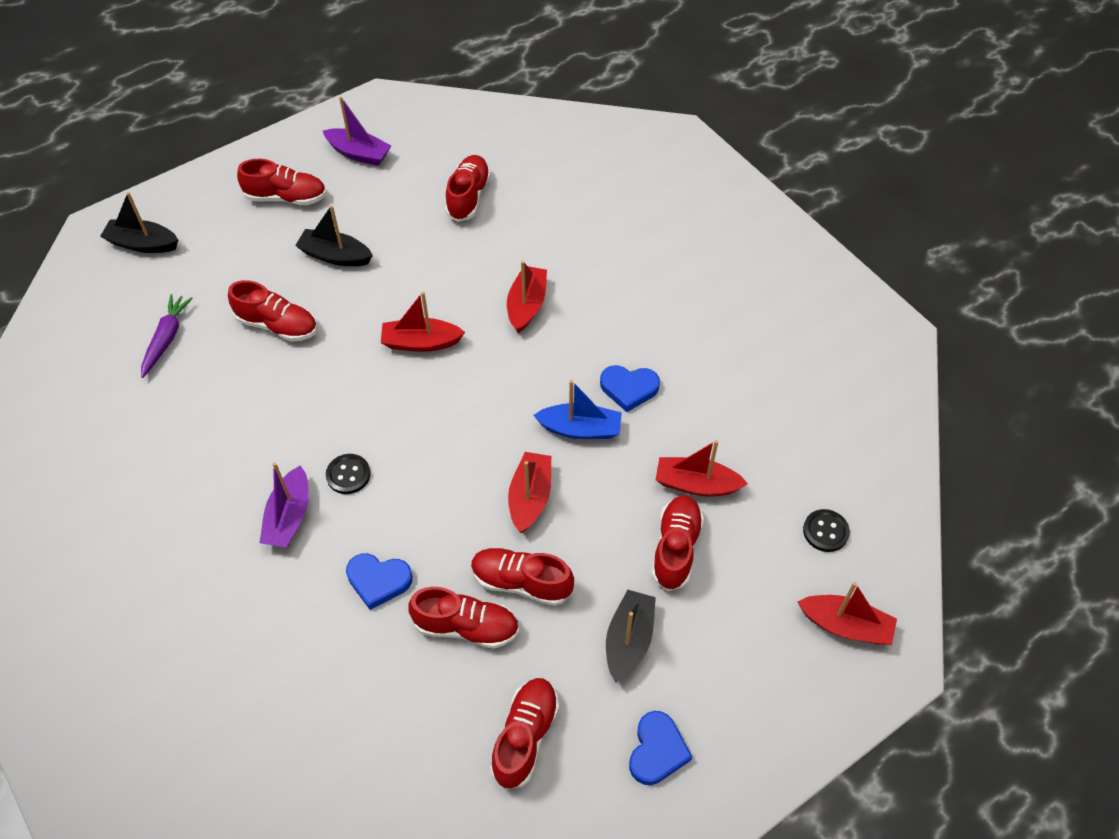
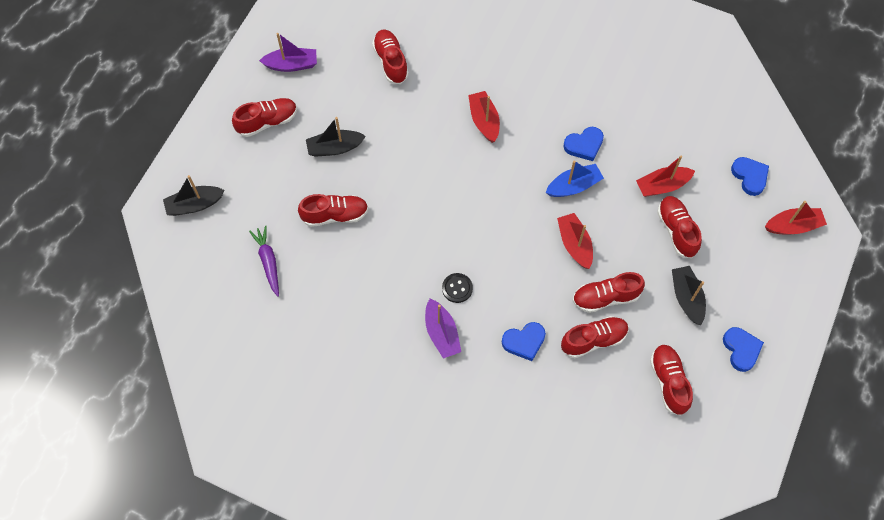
camera: 30 degrees left, 10 degrees up
red boat [381,292,465,352] -> none
black button [803,509,850,552] -> blue heart [731,157,769,196]

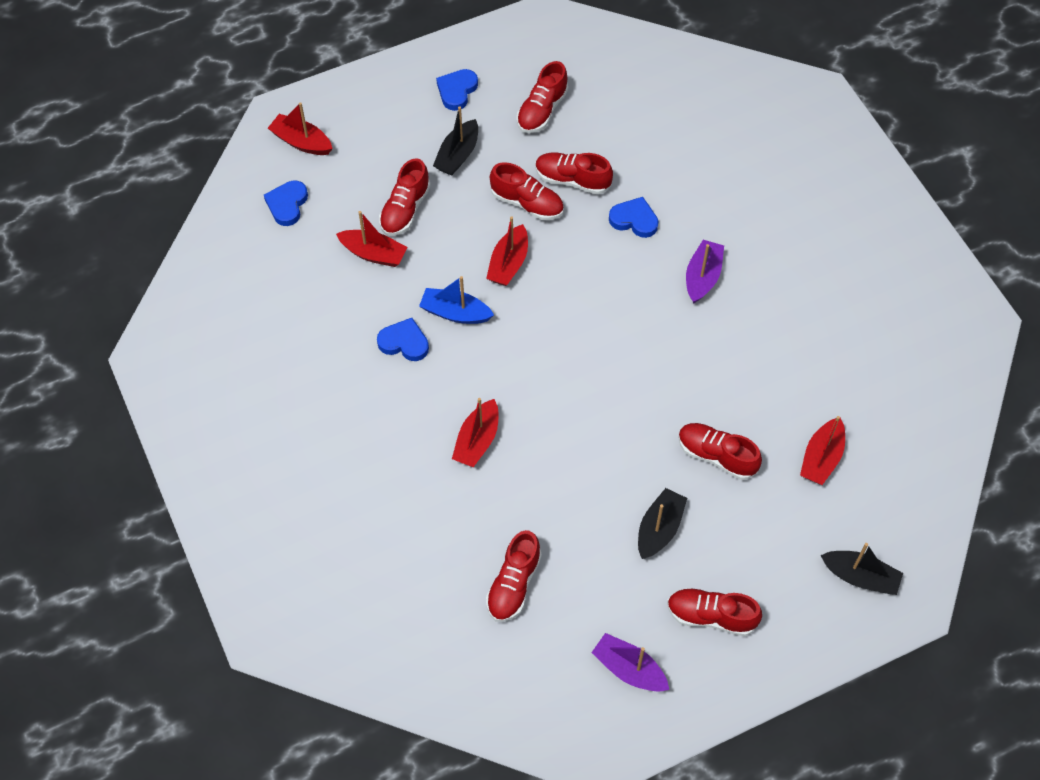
camera: 140 degrees left, 5 degrees down
purple carrot [249,226,279,297] -> red boat [800,416,845,485]
black boat [306,117,366,157] -> black boat turned 90 degrees counterclockwise [638,488,687,559]
black button [442,273,473,303] -> none

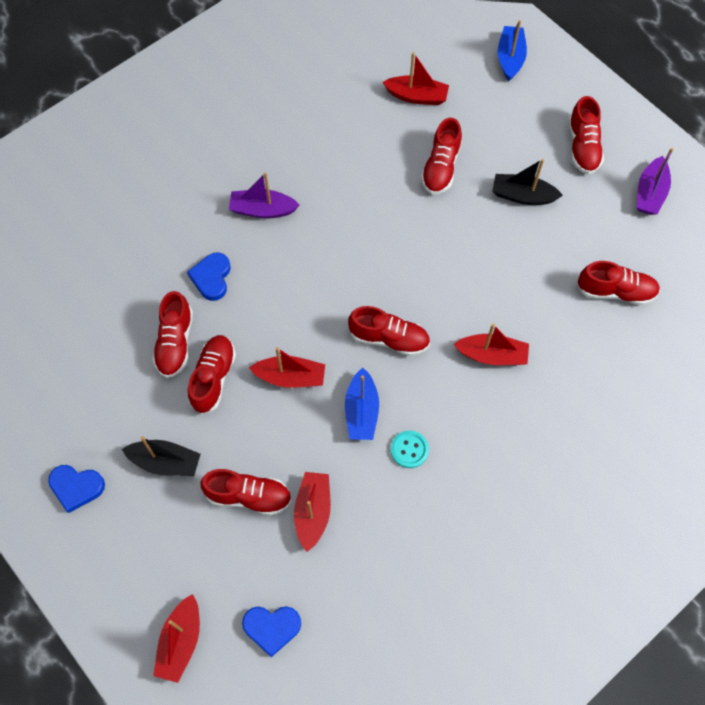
camera: 105 degrees left, 5 degrees up
blue heart [377,318,429,361] -> turquoise button [391,431,429,468]
red shoe [517,61,568,133] -> red shoe moved to [348,306,430,356]
black boat [820,543,903,595] -> blue boat [498,20,527,81]

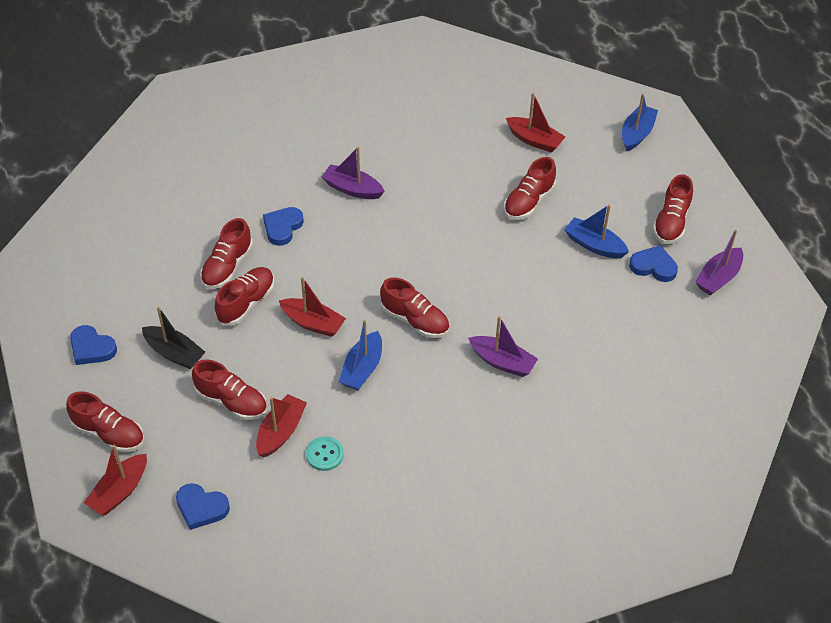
camera: 20 degrees right, 15 degrees down
turquoise button [391,431,429,468] -> turquoise button moved to [306,437,344,471]
red boat [454,324,529,365] -> purple boat [468,316,538,377]
black boat [492,159,563,205] -> blue boat [564,204,629,258]
red shoe [577,261,660,305] -> red shoe moved to [66,391,144,452]
none -> blue heart [629,245,678,282]

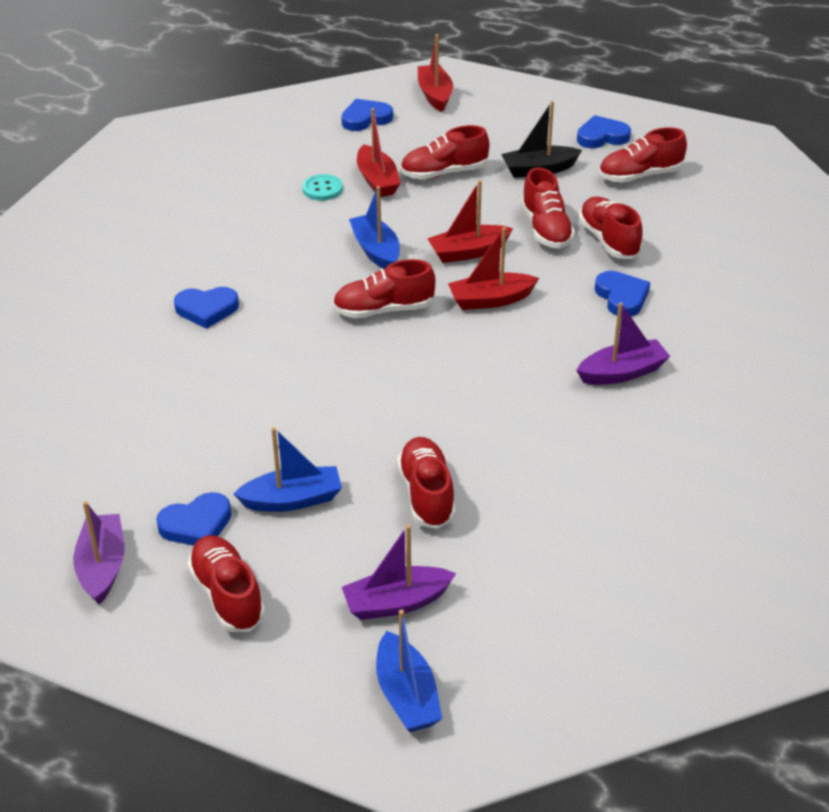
camera: 135 degrees right, 10 degrees down
red shoe [66,391,144,452] -> red shoe moved to [599,127,687,183]
purple boat [468,316,538,377] -> purple boat moved to [342,525,456,620]
red boat [506,93,565,153] -> red boat moved to [448,227,539,310]
none -> blue heart [174,287,239,329]

